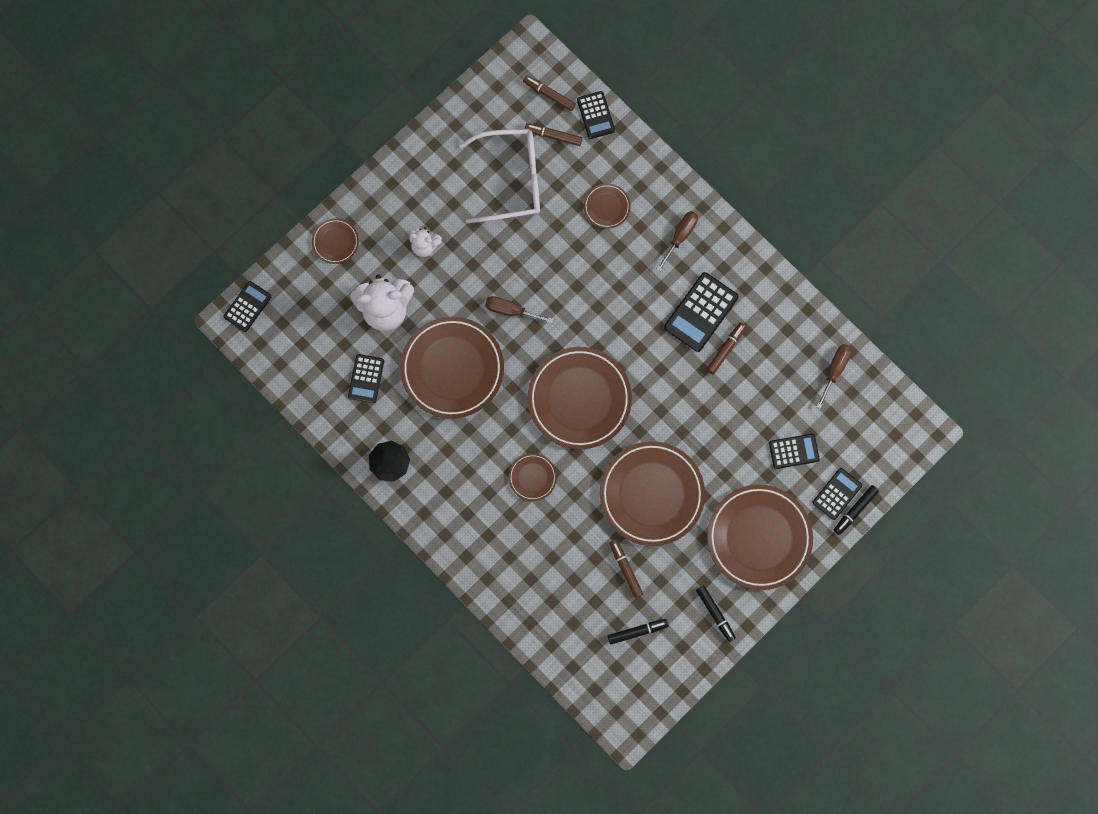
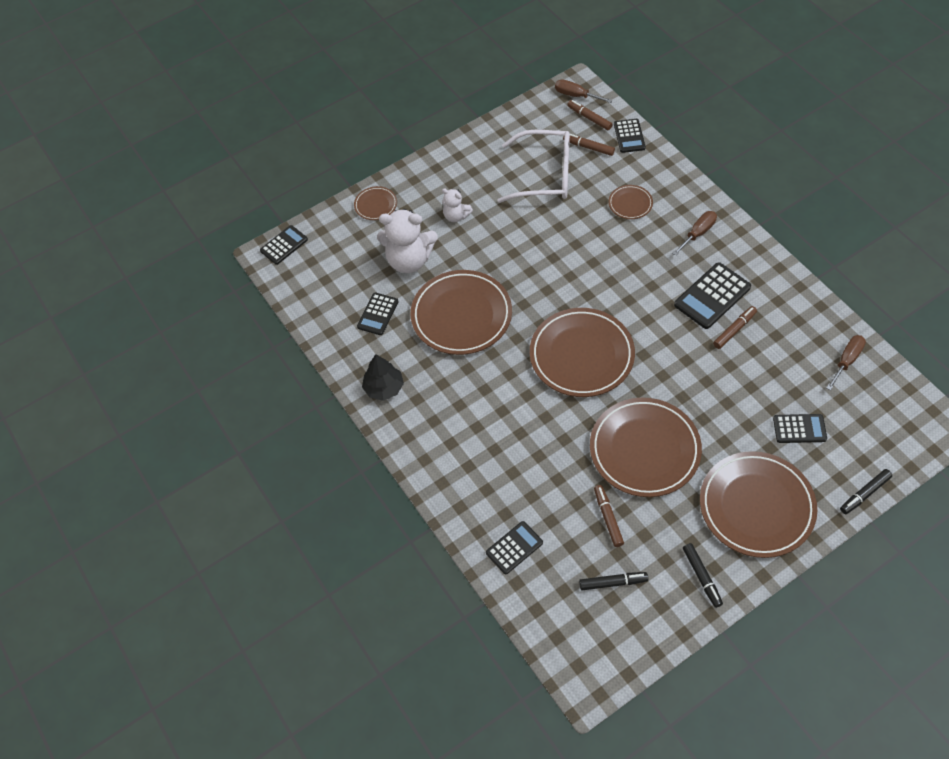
camera: 15 degrees right, 20 degrees down
brown screwdriver [485,296,554,323] -> brown screwdriver moved to [555,79,612,103]
brown plate [509,453,557,501] -> none
black calculator [812,468,862,520] -> black calculator moved to [486,521,543,574]

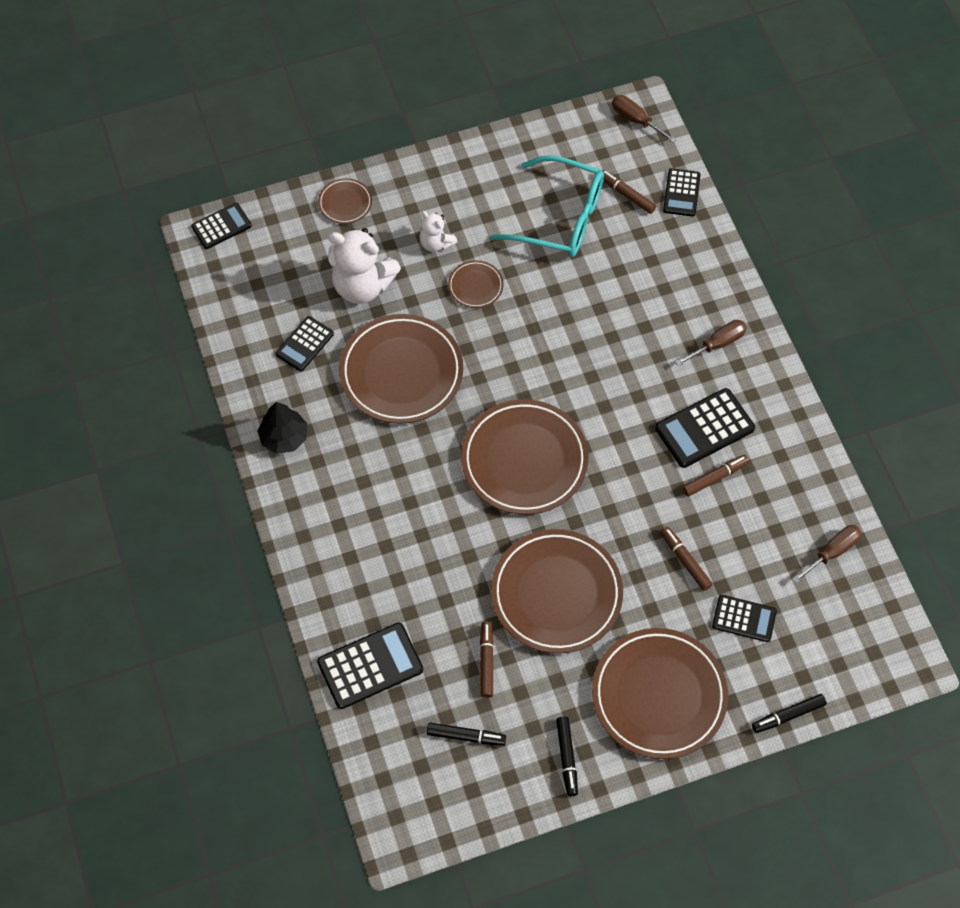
camera: 10 degrees right, 5 degrees up
black calculator [486,521,543,574] -> black calculator [317,623,423,709], size x1.56
white glasses [497,130,570,203] -> turquoise glasses [491,155,604,257]
brown marker [567,100,613,130] -> brown marker moved to [660,526,713,591]
brown plate [609,185,653,219] -> brown plate moved to [448,260,504,308]

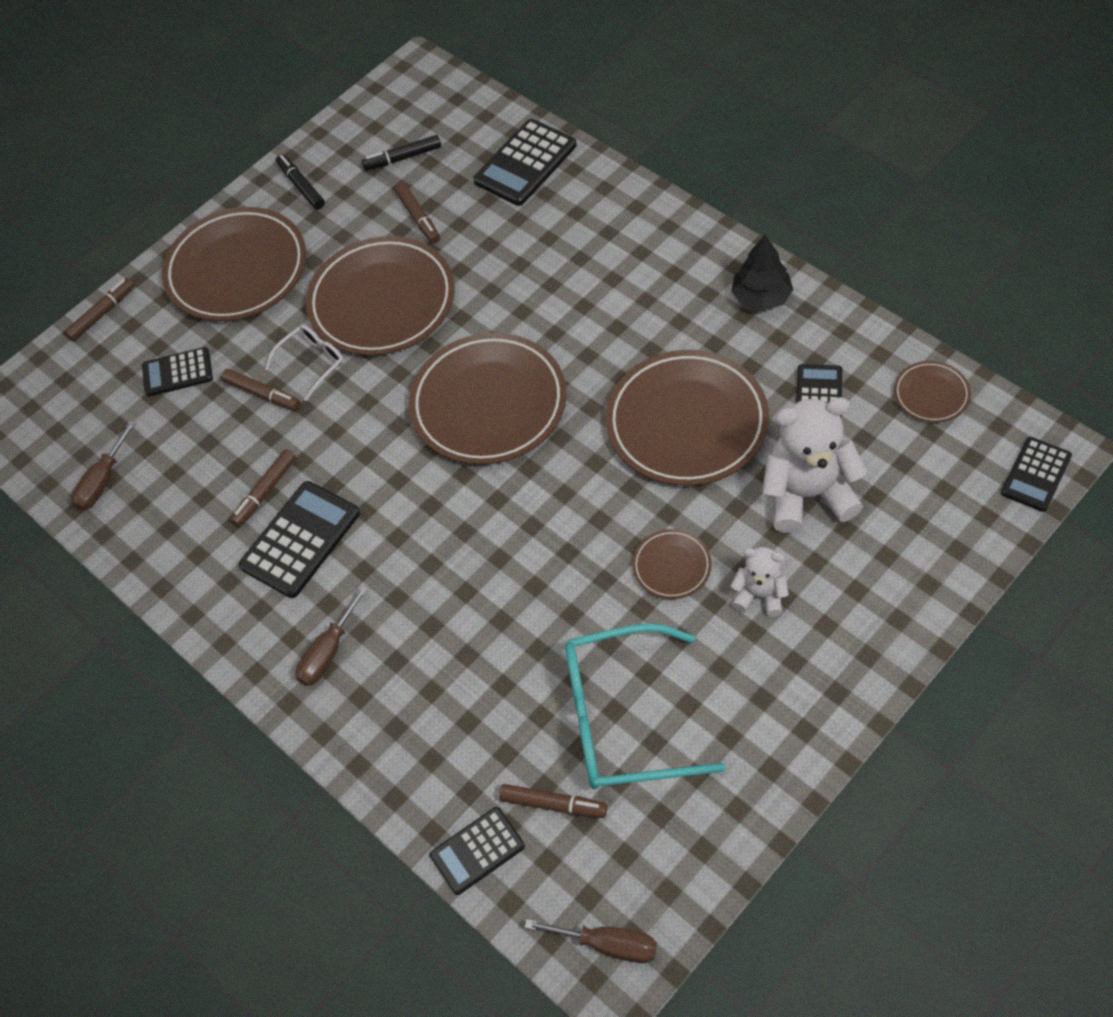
camera: 160 degrees right, 5 degrees down
brown plate [318,178,372,224] -> brown plate moved to [894,361,971,423]
black calculator [663,168,701,217] -> black calculator turned 105 degrees counterclockwise [430,807,525,895]
black marker [752,694,827,733] -> brown marker [64,278,135,341]
none -> white glasses [265,325,344,401]

